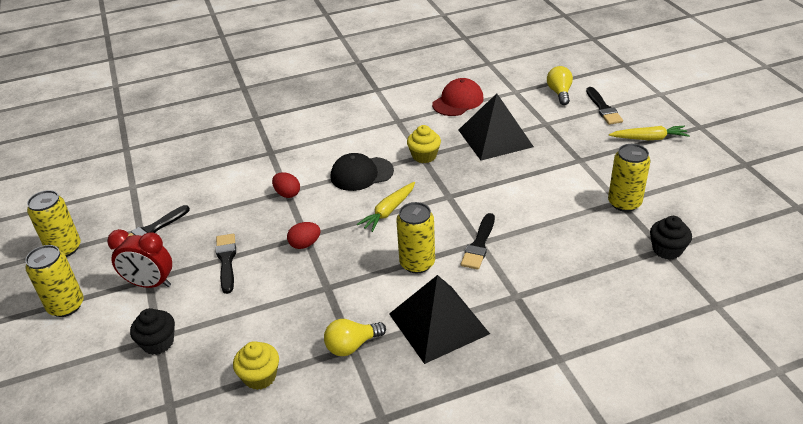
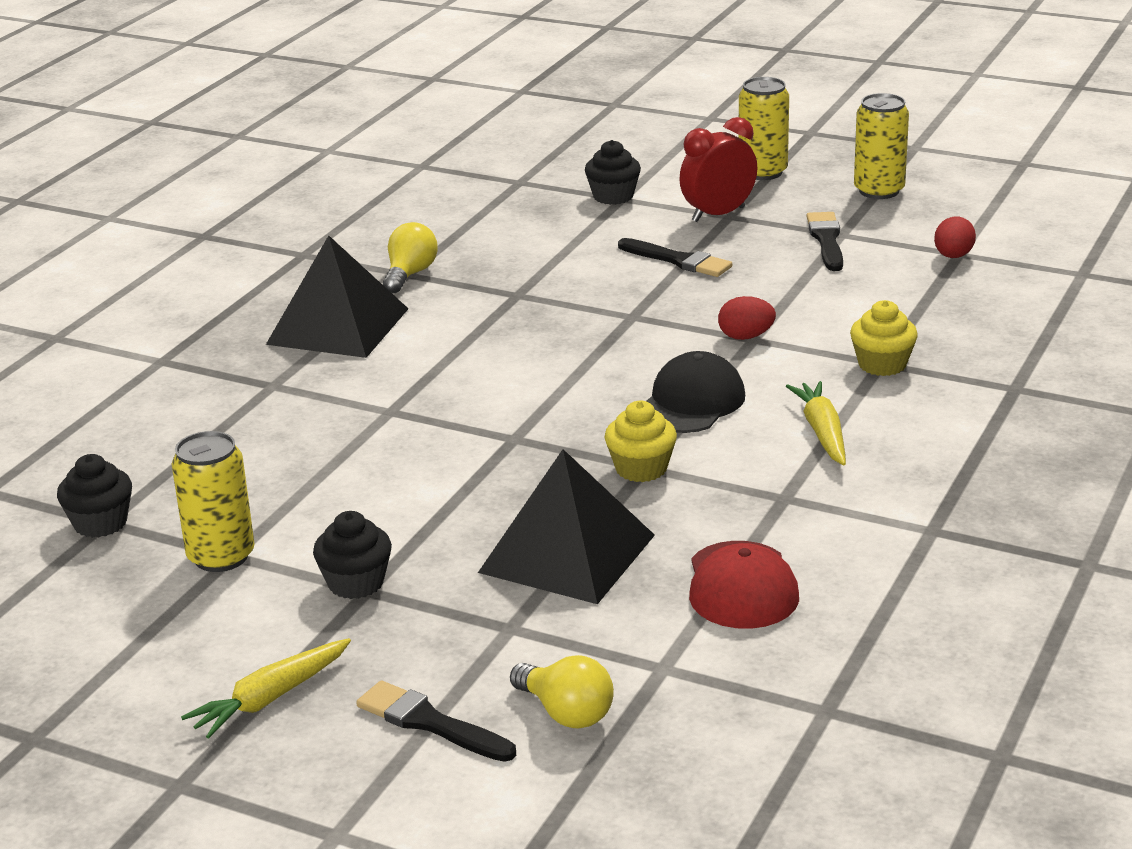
camera: 135 degrees right, 10 degrees down
yellow cupcake [233,341,279,390] -> yellow cupcake moved to [850,300,918,376]
red egg [287,222,321,249] -> red egg moved to [934,216,976,258]
yellow carrot [357,182,415,232] -> yellow carrot moved to [786,381,846,465]
yellow can [396,202,435,273] -> none
black brush [461,213,495,270] -> none
none -> black cupcake [313,511,392,599]

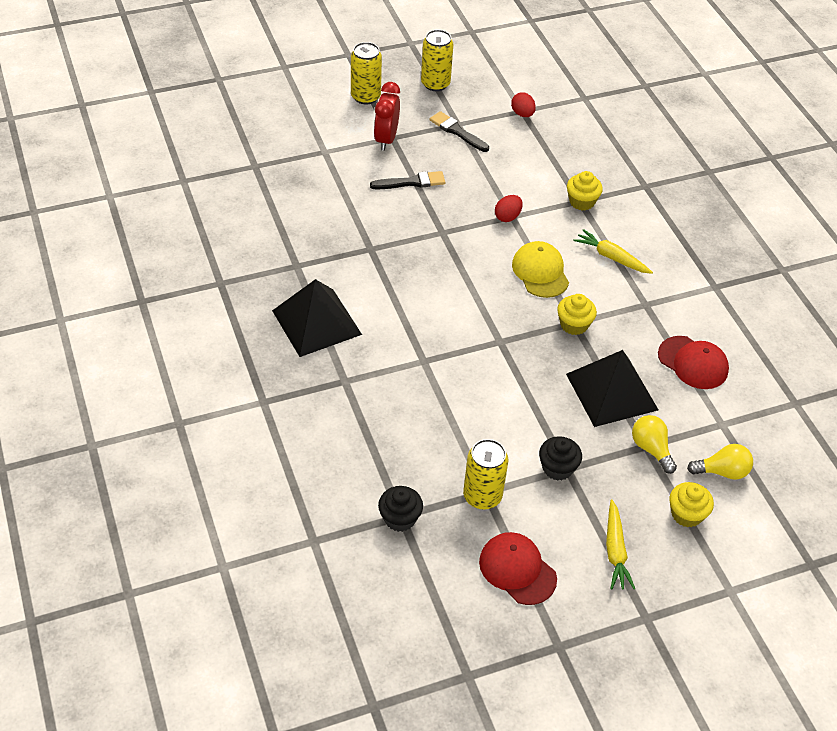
camera: 50 degrees left, 20 degrees up
black brush [356,680,516,762] -> yellow cupcake [669,482,714,527]
yellow light bulb [383,222,438,293] -> yellow light bulb moved to [632,415,677,474]
black cupcake [585,140,641,205] -> none
black cap [647,351,745,433] -> yellow cap [512,241,569,298]
none -> red cap [479,532,557,605]

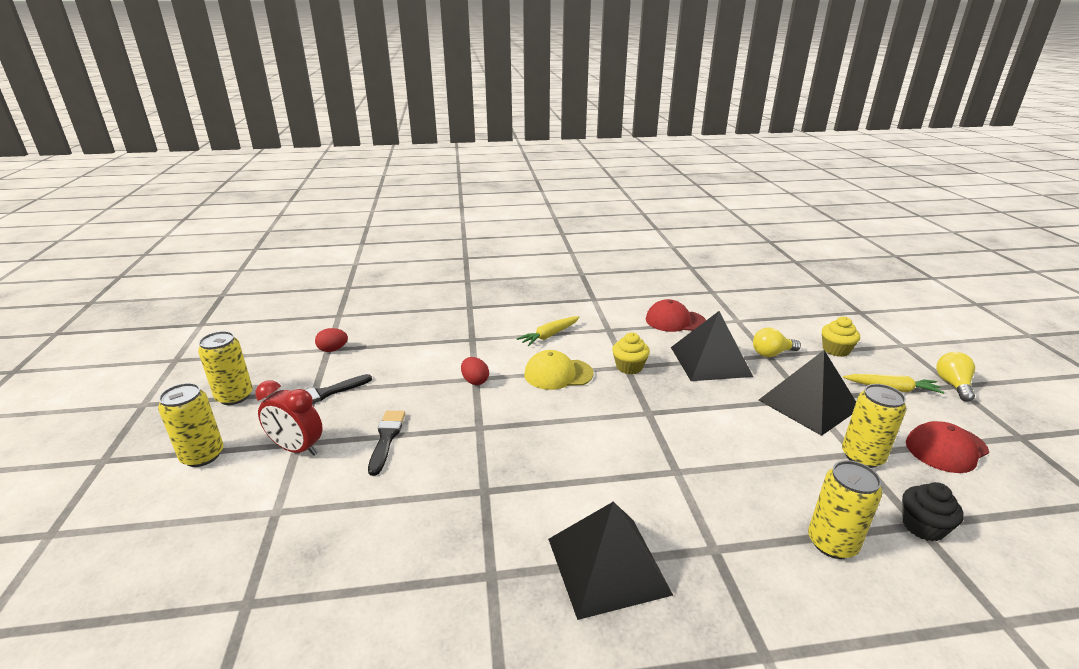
camera: 75 degrees left, 20 degrees down
black cupcake [539,436,582,481] -> black pyramid [759,350,856,436]
yellow cupcake [567,171,603,211] -> none
red cap [658,336,729,389] -> red cap turned 135 degrees counterclockwise [646,299,706,332]
yellow light bulb [687,444,753,480] -> yellow light bulb moved to [936,352,975,402]
none -> yellow can [808,460,882,559]

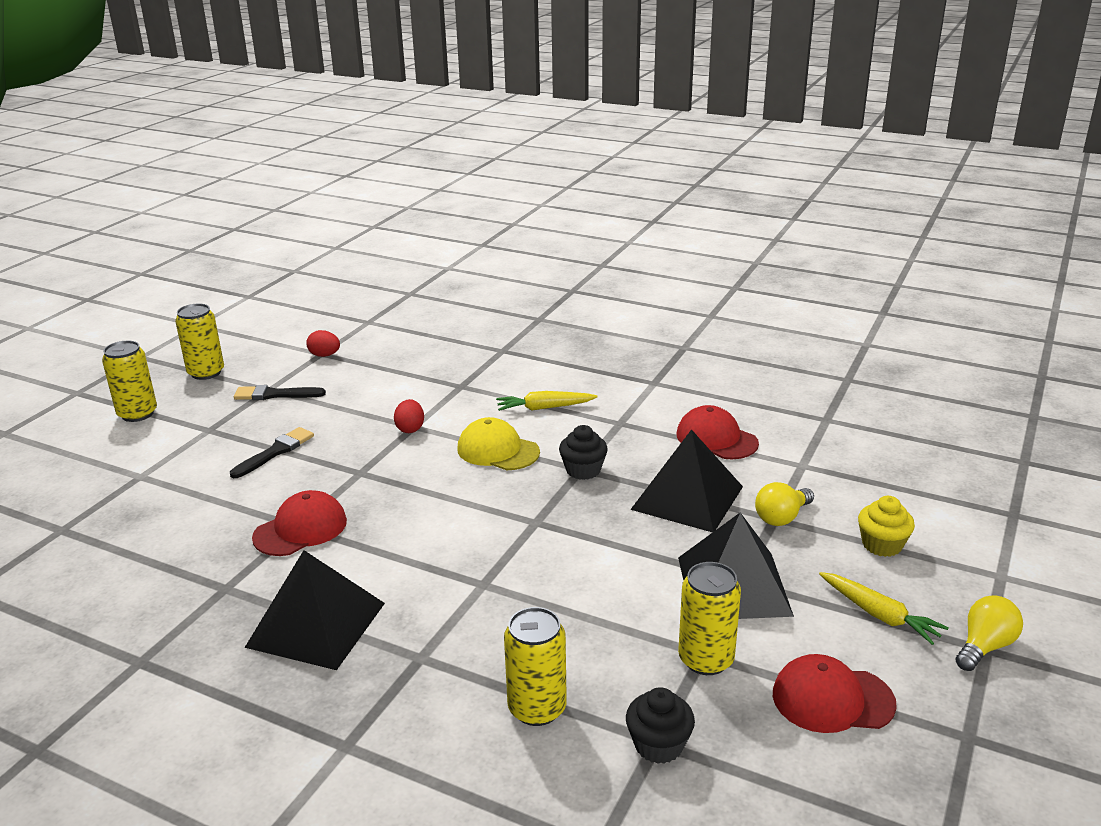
camera: 35 degrees right, 0 degrees up
red clock [256,380,323,456] -> none
yellow cupcake [612,332,650,374] -> black cupcake [559,425,608,480]
yellow light bulb [753,327,801,357] -> yellow light bulb turned 60 degrees counterclockwise [755,482,814,526]
none -> red cap [252,490,347,556]

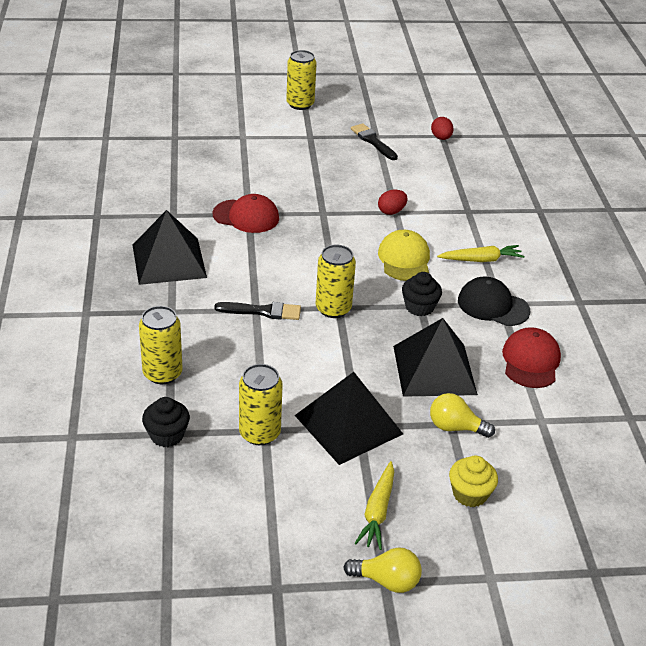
camera: 55 degrees right, 10 degrees up
yellow can [175,303,224,380] -> yellow can moved to [316,245,356,318]
black brush [230,427,314,478] -> black brush moved to [214,302,301,320]
yellow carrot [496,391,598,411] -> yellow carrot turned 120 degrees clockwise [437,245,524,262]
red cap [773,654,897,733] -> none
none -> black cap [458,277,531,326]

